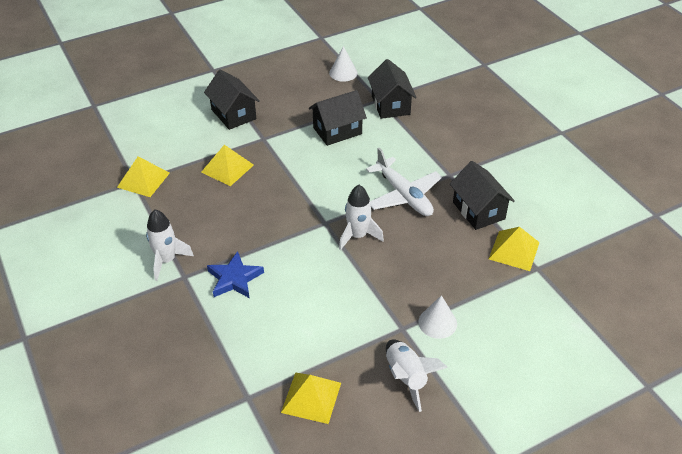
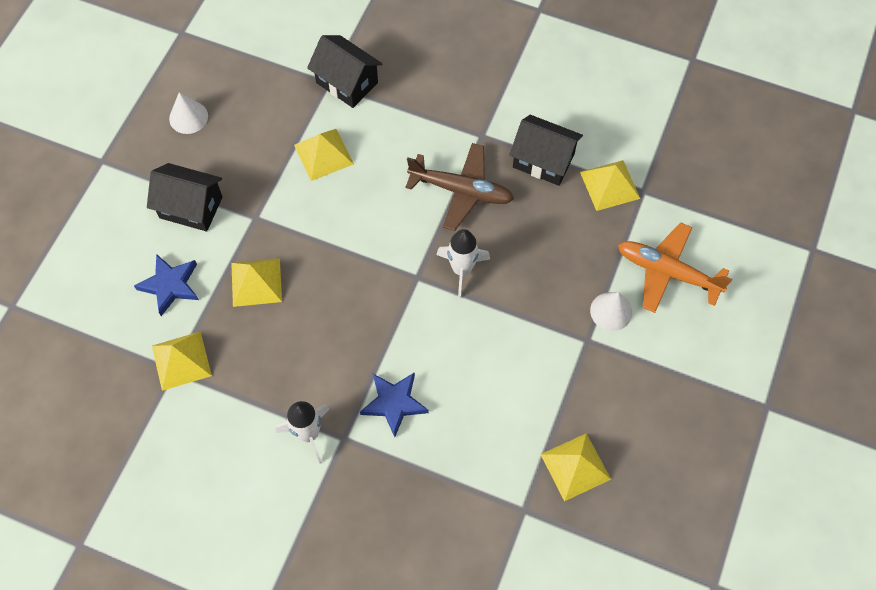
camera: 40 degrees left, 20 degrees up
black house [309,90,367,146] -> yellow pyramid [294,129,354,181]
white cone [329,46,358,82] -> white cone moved to [169,92,208,134]
white plane [366,148,442,216] -> brown plane [405,143,514,231]
white rocket [386,339,448,412] -> none
none -> blue star [134,254,199,316]
none -> orange plane [618,222,732,313]

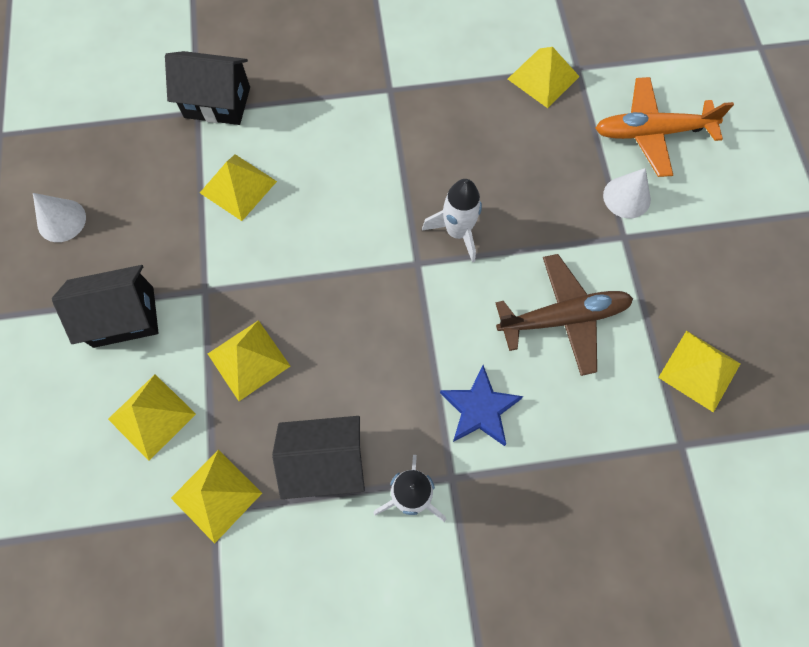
camera: 30 degrees left, 5 degrees up
blue star [134,254,199,316] -> yellow pyramid [108,374,196,461]
brown plane [405,143,514,231] -> brown plane moved to [496,254,633,376]
black house [509,115,583,186] -> black house moved to [272,416,365,499]

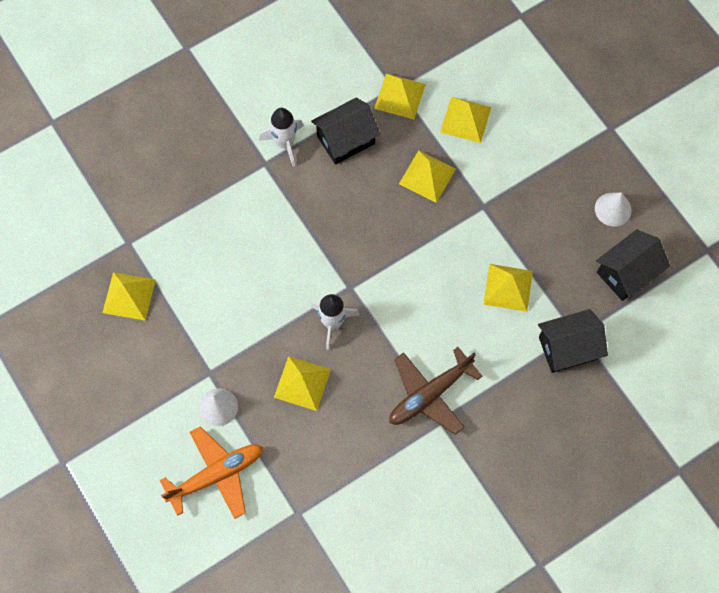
camera: 155 degrees right, 0 degrees up
black house [52,265,158,348] -> black house moved to [596,229,670,301]
blue star [440,365,523,446] -> none
brown plane [496,254,633,376] -> brown plane moved to [389,347,483,435]
yellow pyramid [508,47,580,108] -> yellow pyramid moved to [274,356,331,411]

